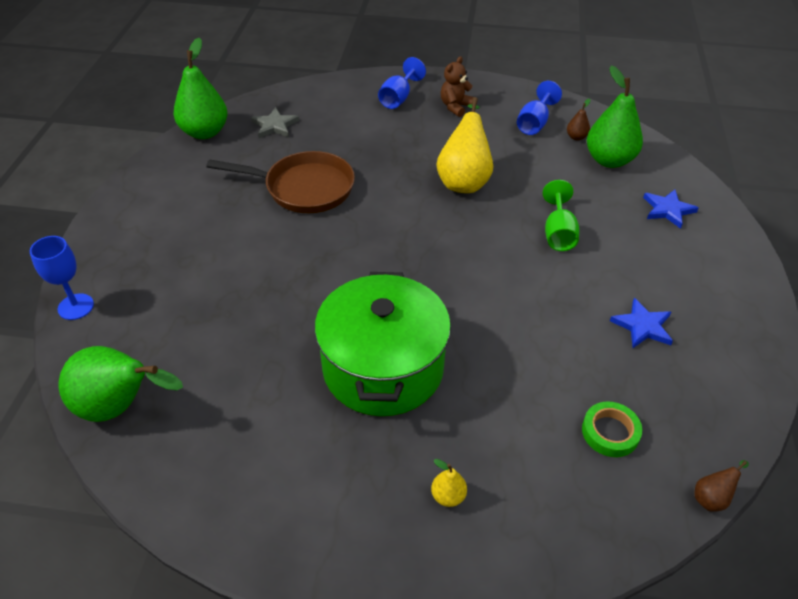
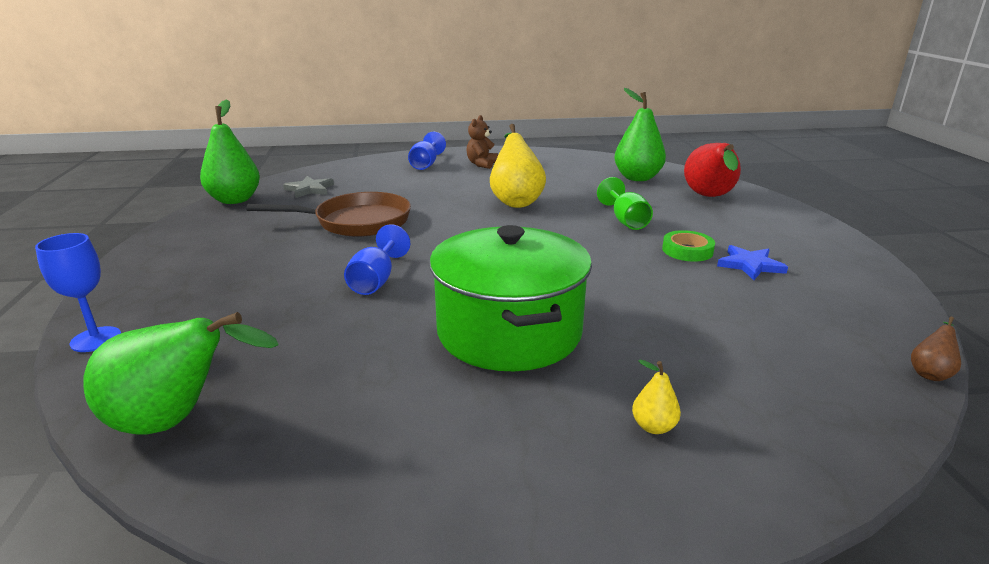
camera: 15 degrees left, 20 degrees down
blue goblet [517,81,562,135] -> blue goblet moved to [344,224,410,295]
brown pear [567,98,590,141] -> none
green tape [582,401,642,457] -> green tape moved to [662,230,715,262]
blue star [643,190,699,229] -> red pear [684,143,741,197]

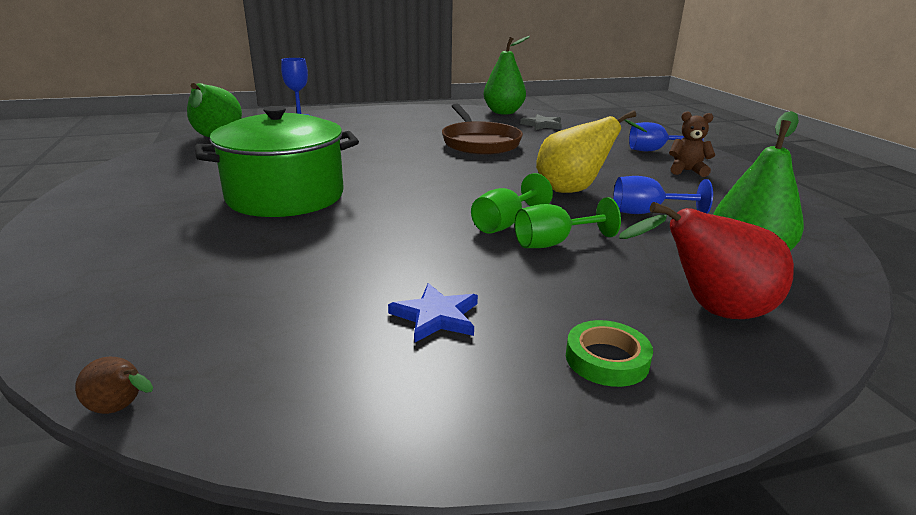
camera: 80 degrees right, 0 degrees up
blue goblet [344,224,410,295] -> blue goblet moved to [613,176,713,214]
yellow pear [632,360,681,434] -> none
green tape [662,230,715,262] -> green tape moved to [566,320,653,387]
none -> green goblet [471,173,553,234]

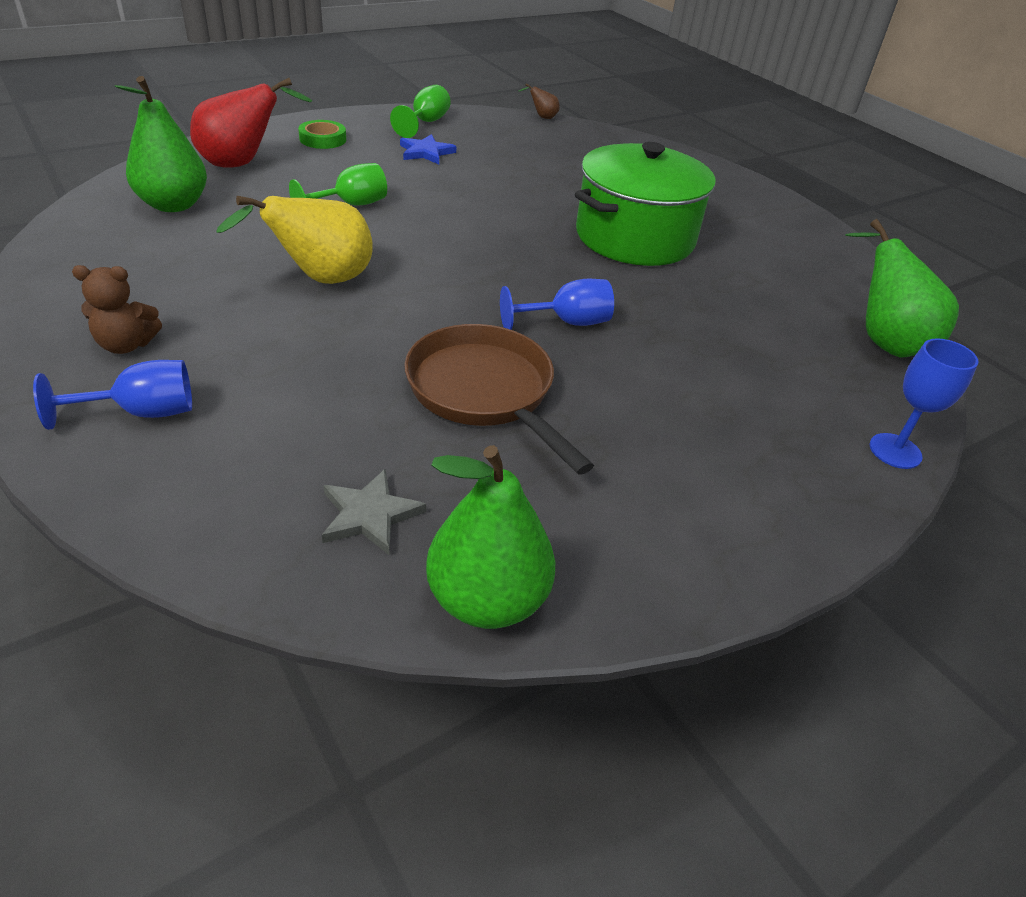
camera: 160 degrees right, 15 degrees up
green goblet [471,173,553,234] -> green goblet moved to [390,85,451,138]
blue goblet [613,176,713,214] -> blue goblet moved to [500,279,614,330]

